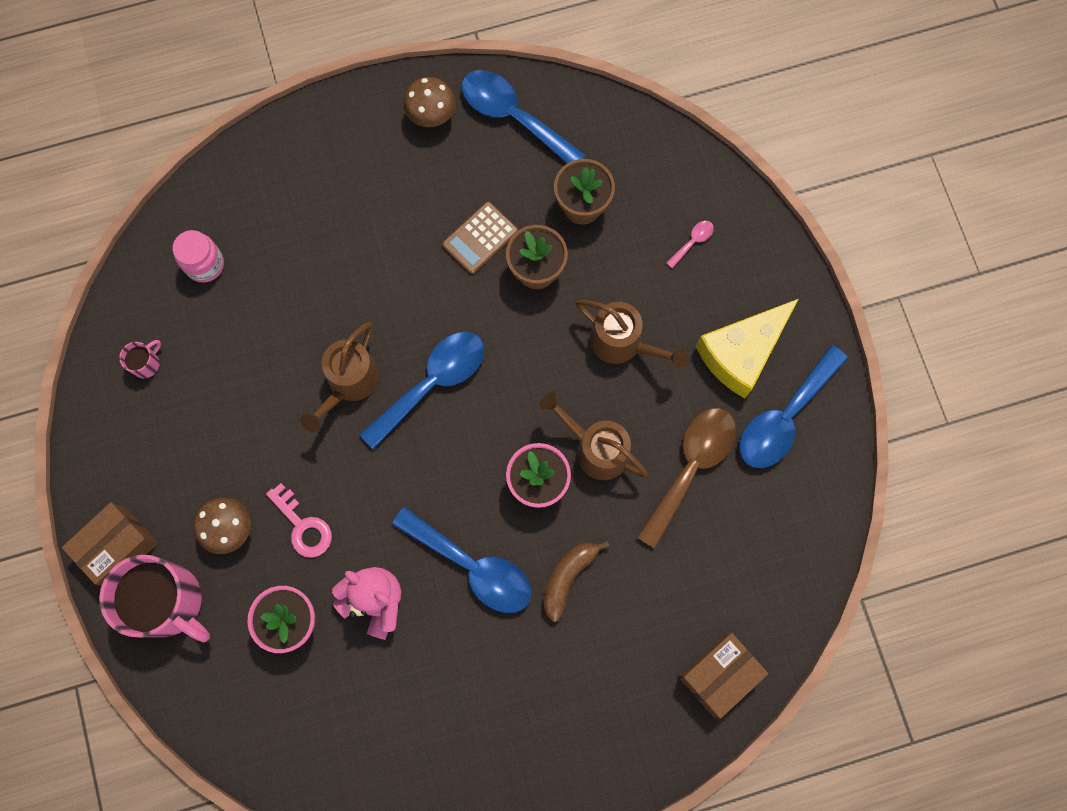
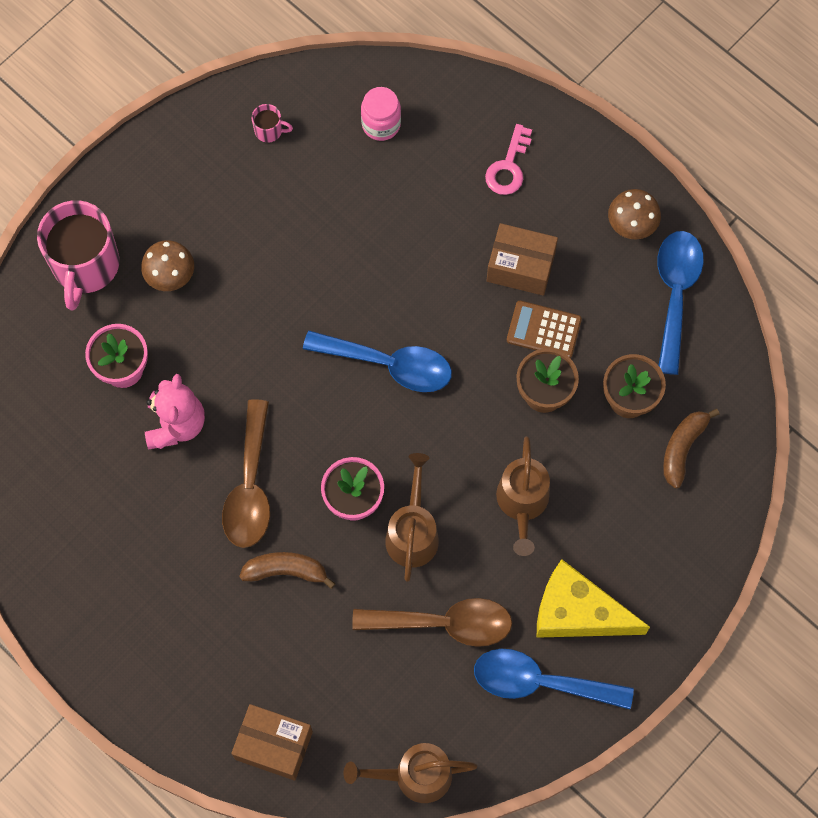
camera: 60 degrees right, 5 degrees down
brown box [62,502,158,586] -> brown box moved to [487,223,558,296]
pink key [266,483,332,558] -> pink key moved to [485,124,532,195]
brown watering can [301,322,380,432] -> brown watering can moved to [344,743,478,803]
blue spoon [392,507,531,613] -> brown spoon [222,399,270,548]
pink spoon [666,221,714,268] -> none
none -> brown banana [663,409,720,488]

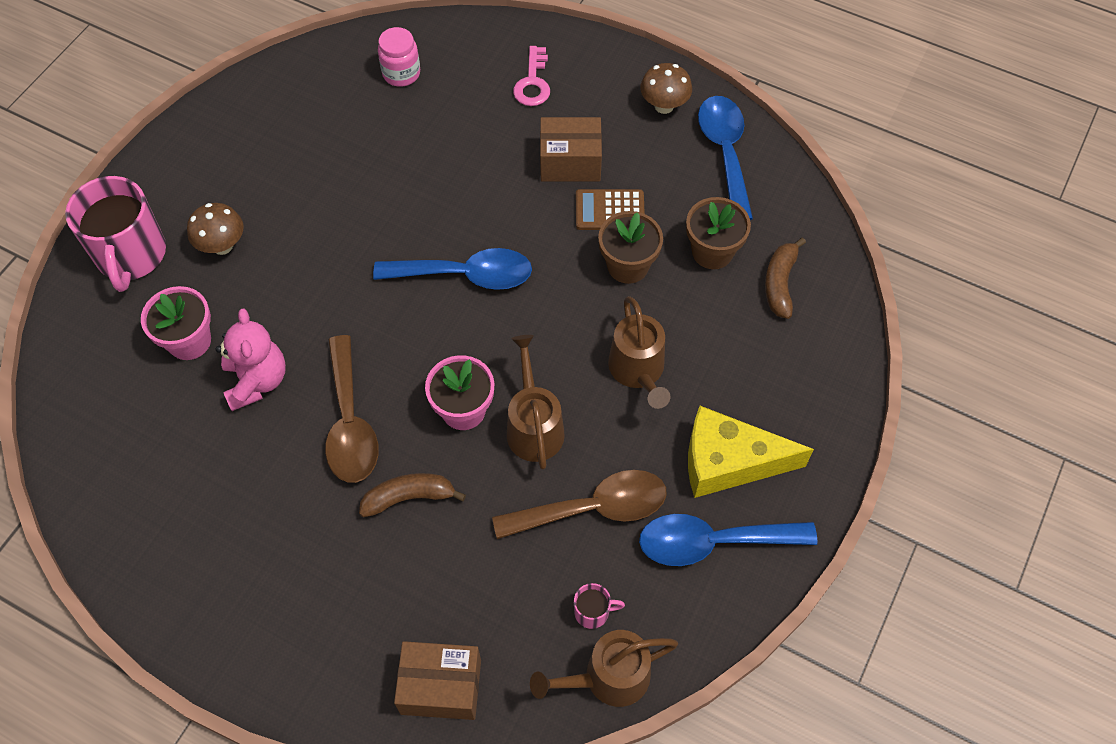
camera: 15 degrees left, 10 degrees down
pink mug [251,104,293,143] -> pink mug moved to [574,583,625,629]

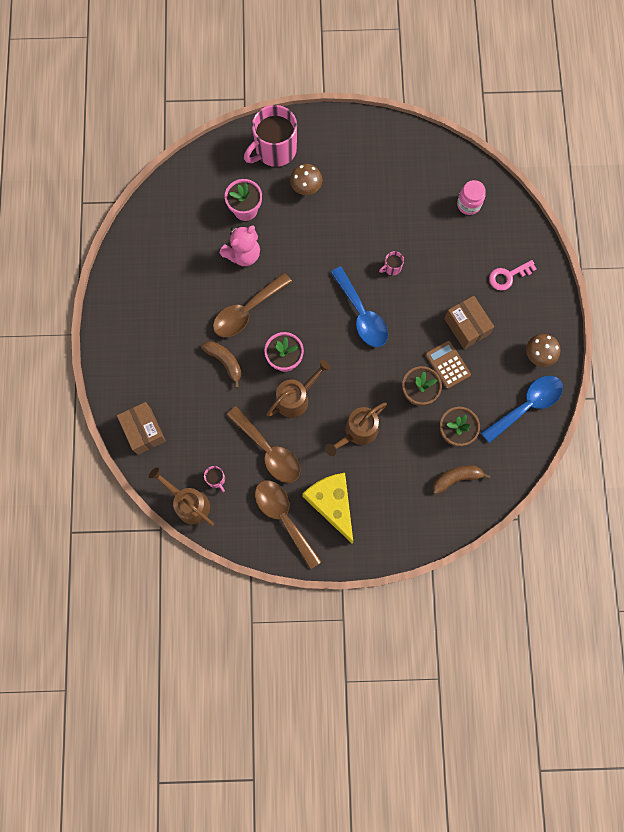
camera: 60 degrees right, 15 degrees up
blue spoon [639,514,818,566] -> brown spoon [255,480,322,569]
none -> pink mug [379,251,404,276]

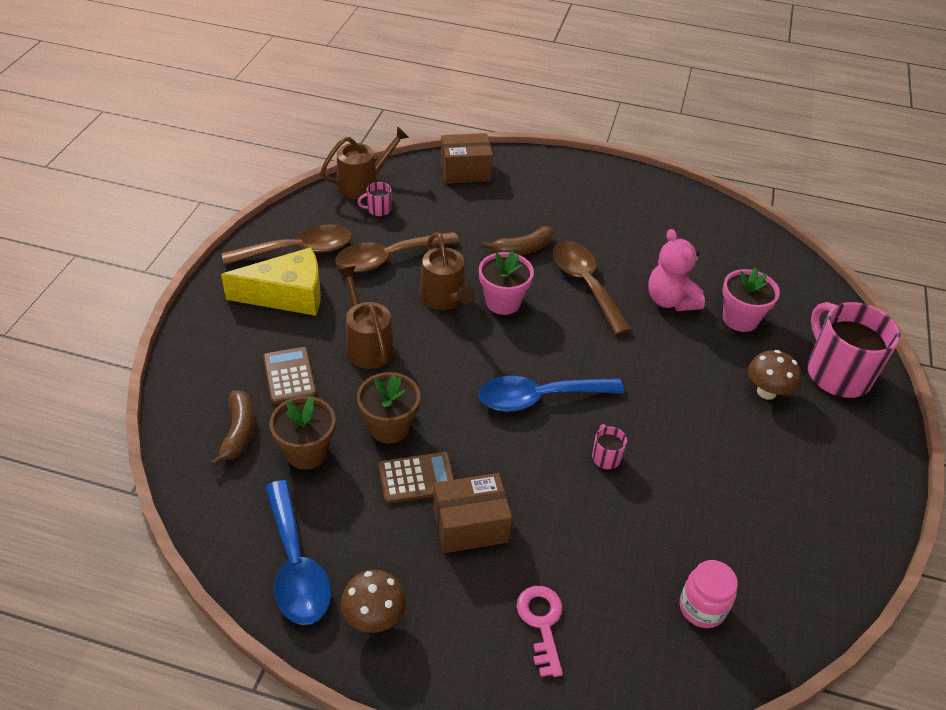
camera: 105 degrees right, 30 degrees down
none -> brown calculator [263,347,317,404]

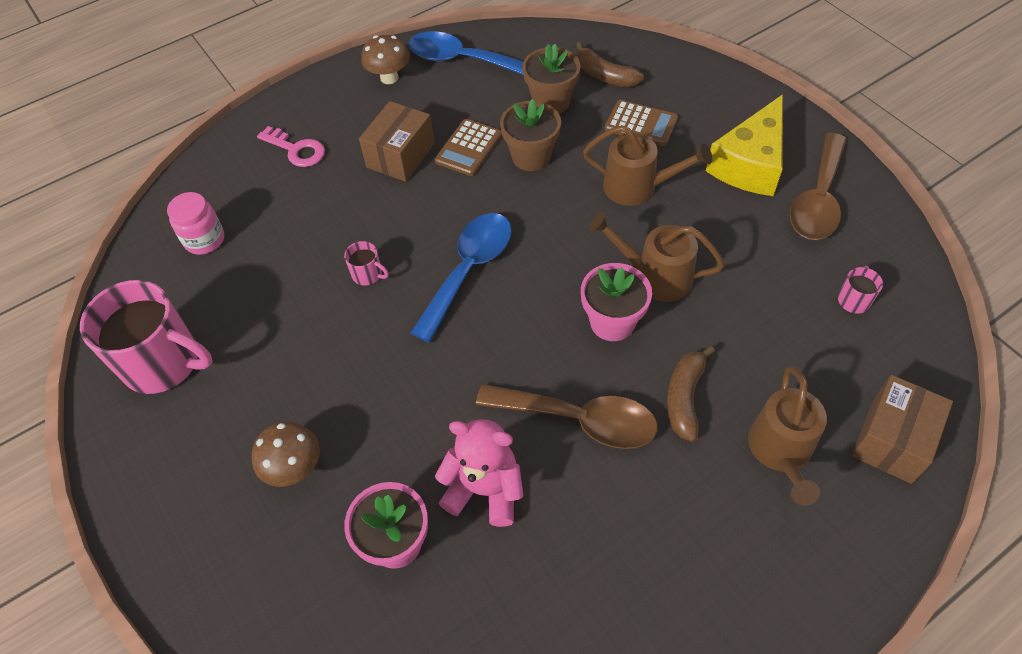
camera: 135 degrees right, 10 degrees up
brown watering can [320,126,409,199] -> brown watering can moved to [748,366,827,505]
brown spoon [335,232,460,272] -> none
pink mug [807,302,900,398] -> pink mug moved to [80,280,213,394]

